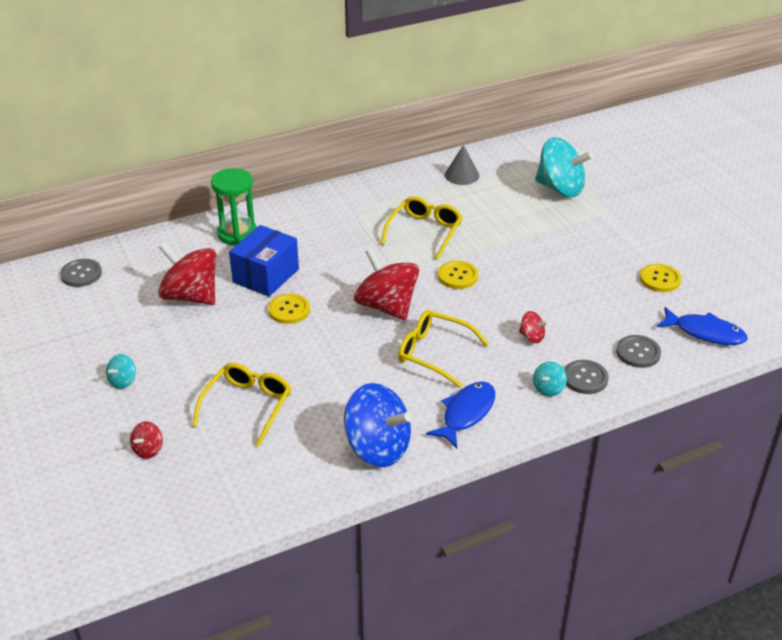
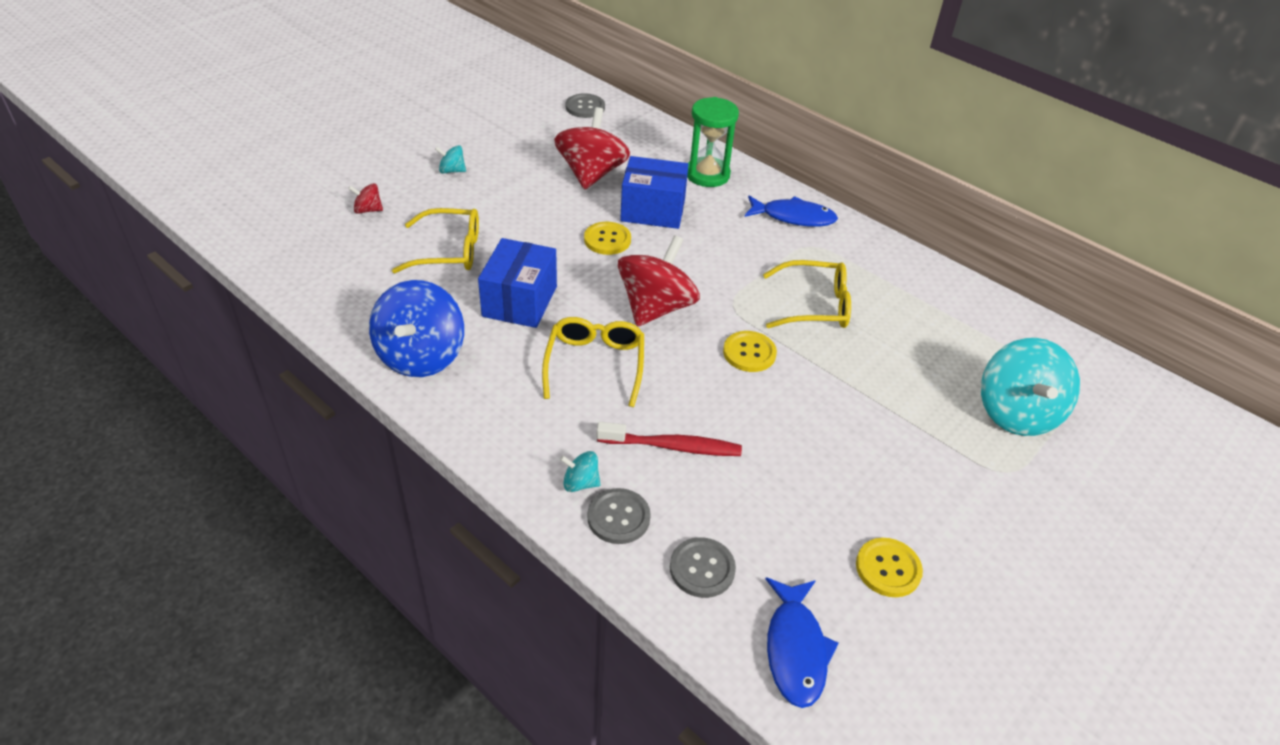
camera: 65 degrees right, 5 degrees up
blue fish [426,381,495,448] -> blue fish moved to [745,196,838,227]
grey cone [445,145,479,185] -> none
red spinning top [519,311,548,343] -> red toothbrush [597,422,742,456]
none -> blue box [478,238,557,328]

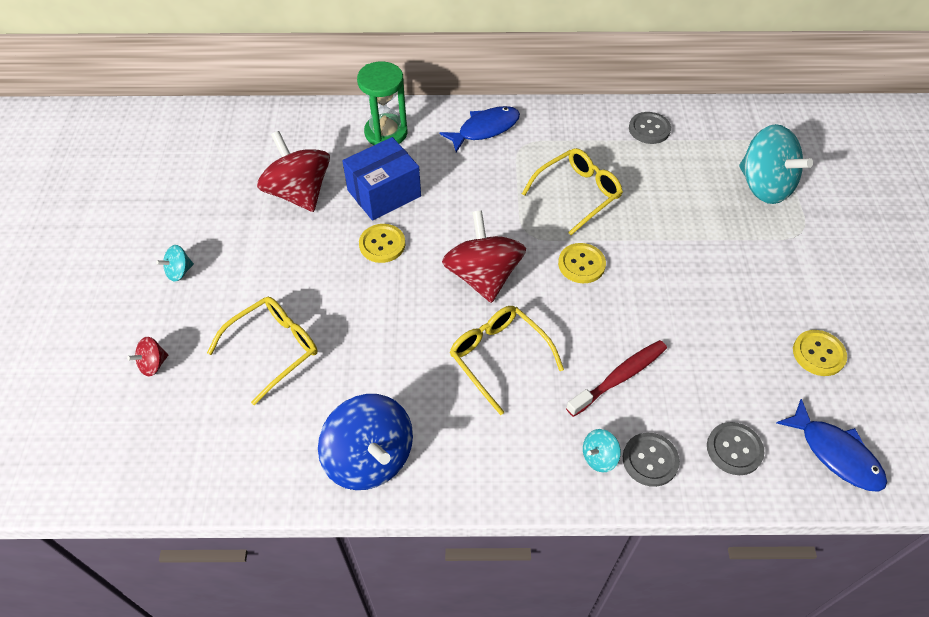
camera: 40 degrees left, 10 degrees up
blue box [478,238,557,328] -> none
grey button [565,93,605,118] -> grey button moved to [629,112,671,144]

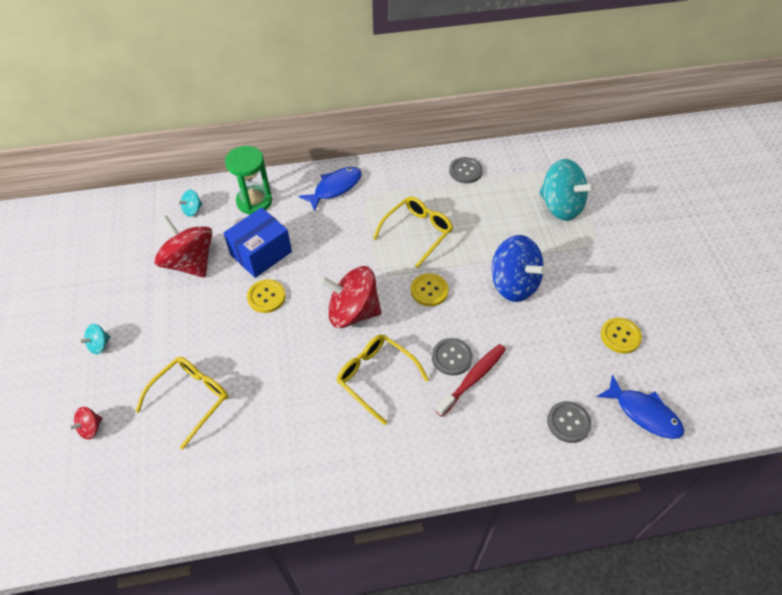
camera: 10 degrees left, 0 degrees up
blue spinning top [318,394,413,490] -> blue spinning top moved to [492,235,547,302]
red spinning top [442,210,526,303] -> red spinning top turned 60 degrees counterclockwise [320,266,382,328]
turquoise spinning top [583,429,621,472] -> turquoise spinning top moved to [177,190,202,217]
grey button [623,433,680,487] -> grey button moved to [432,338,472,376]

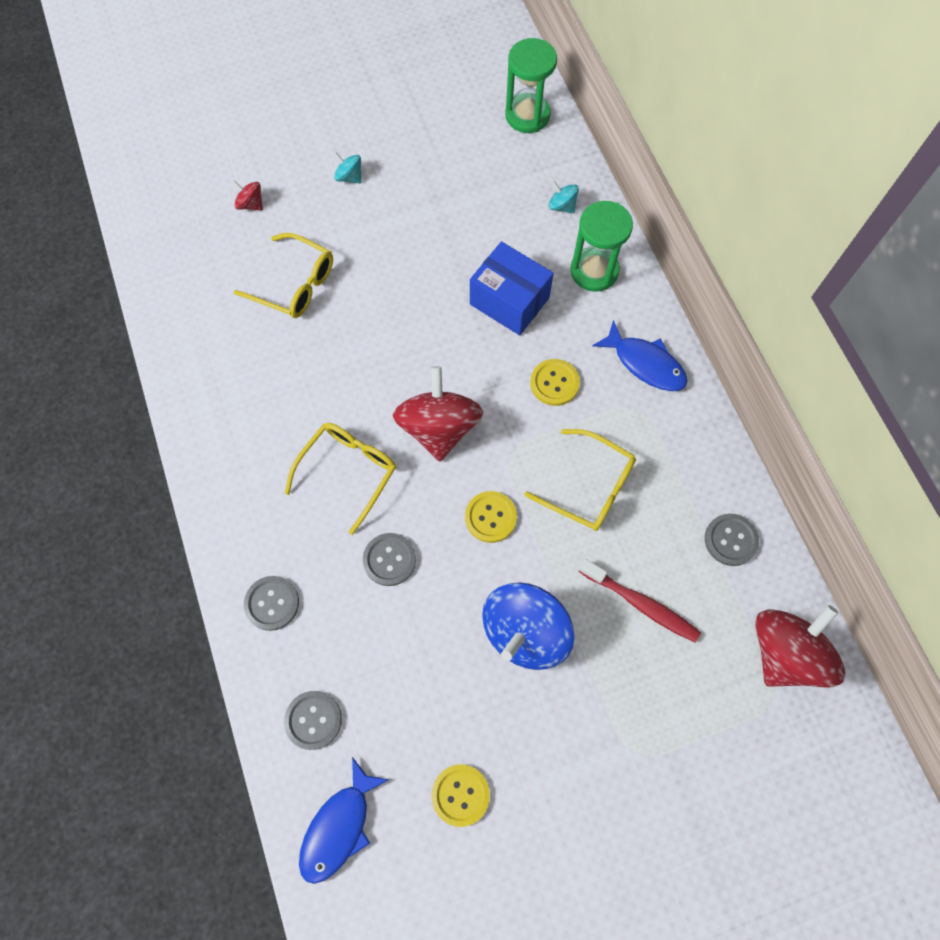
camera: 80 degrees right, 15 degrees up
red spinning top [154,215,213,278] -> red spinning top moved to [755,605,845,687]
yellow button [247,279,286,313] -> yellow button moved to [530,359,580,406]
red toothbrush [435,344,506,417] -> red toothbrush moved to [579,559,701,642]
turquoise spinning top [539,159,595,221] -> none
none -> grey button [244,576,299,631]
none -> green hourglass [505,38,557,133]

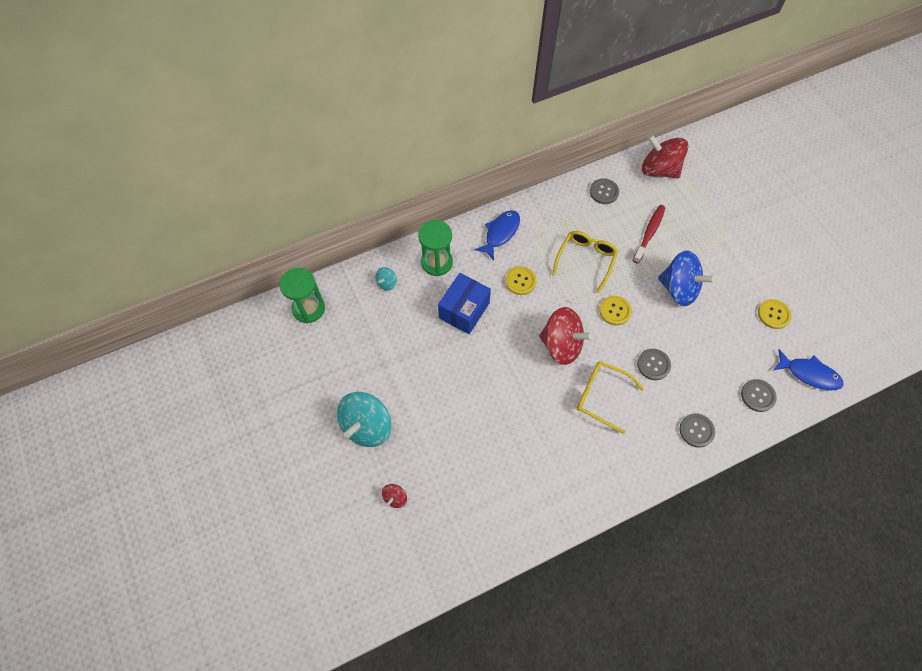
camera: 95 degrees left, 5 degrees down
yellow glasses [234,233,333,318] -> none
turquoise spinning top [333,152,361,183] -> turquoise spinning top [337,392,391,447], size x2.26
red spinning top [393,366,483,461] -> red spinning top turned 150 degrees counterclockwise [539,307,593,365]

